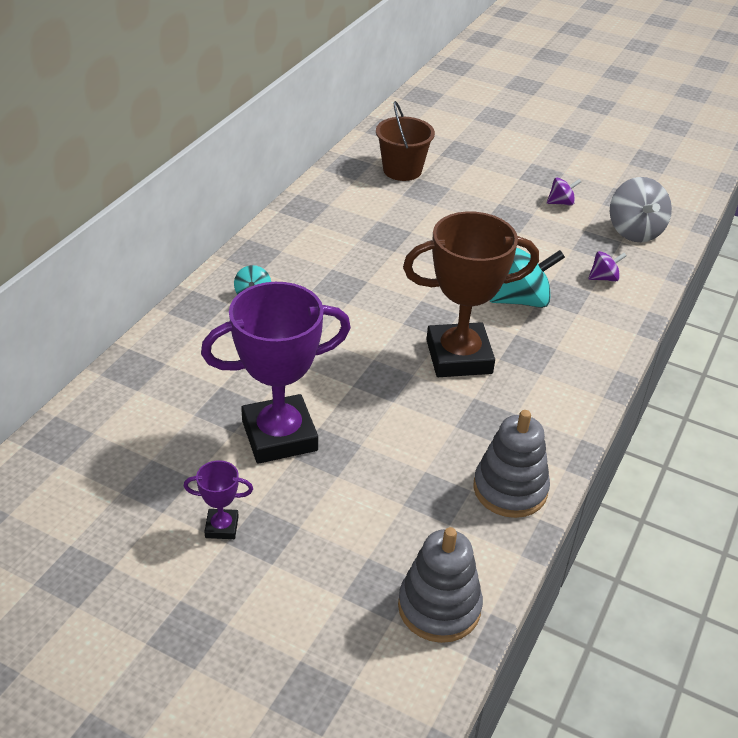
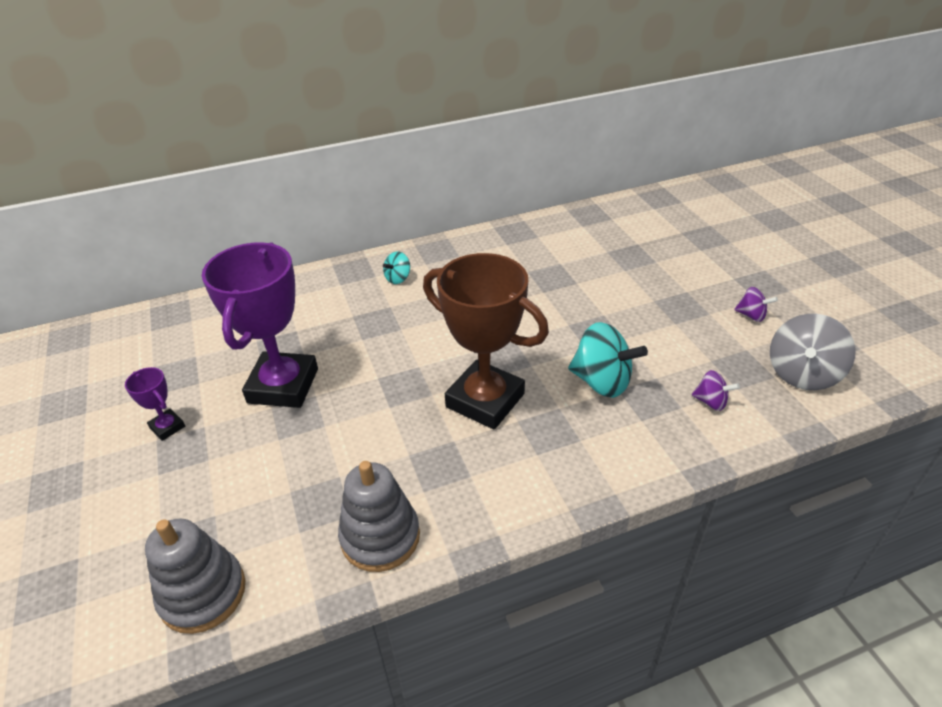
camera: 45 degrees right, 0 degrees up
purple trophy [201,282,351,464] -> purple trophy turned 75 degrees clockwise [202,242,318,408]
brown bucket [376,101,435,181] -> none

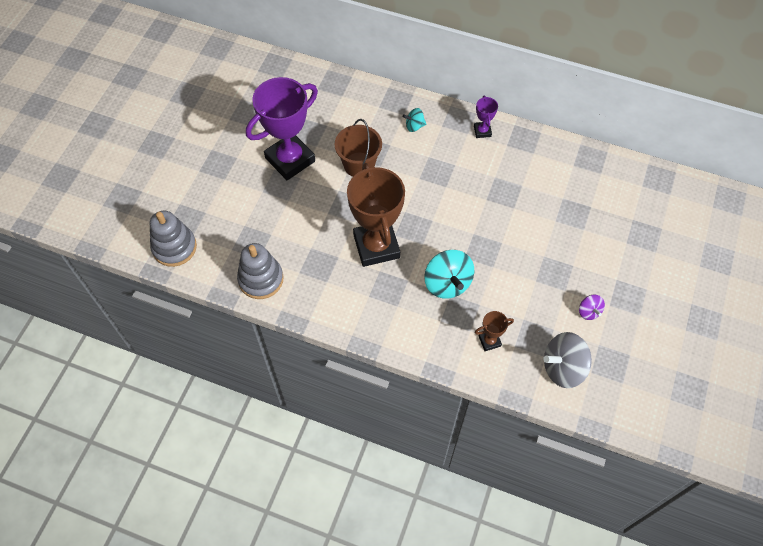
camera: 40 degrees right, 20 degrees up
purple trophy [125,367,185,441] -> purple trophy moved to [474,96,498,138]
purple spinning top [692,370,740,411] -> brown trophy [475,311,514,351]
none -> brown bucket [334,119,382,177]

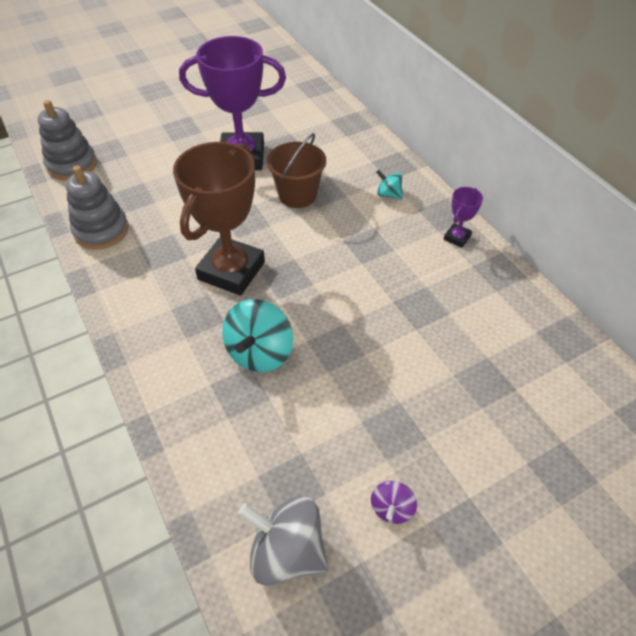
camera: 40 degrees right, 10 degrees down
brown trophy [475,311,514,351] -> none

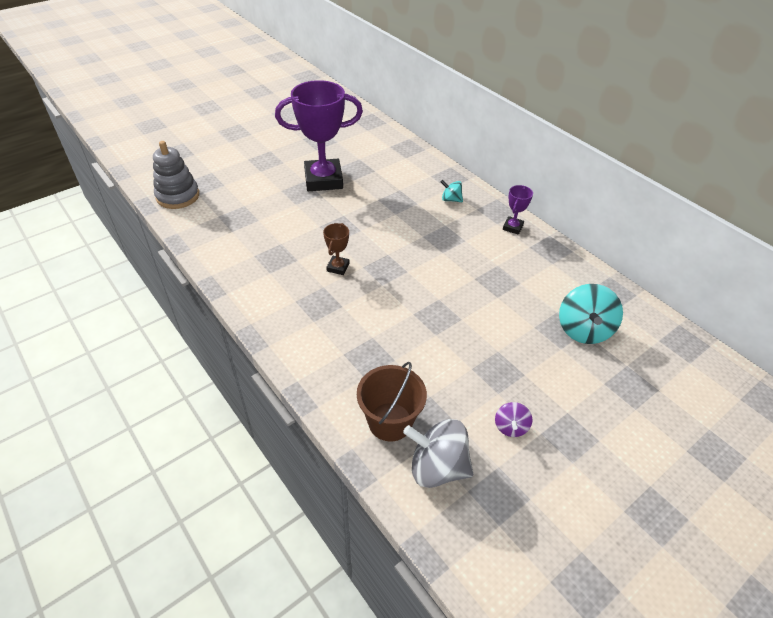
camera: 10 degrees left, 5 degrees down
grey stacking toy [66,165,129,250] -> none
brown trophy [173,142,265,296] -> brown trophy [323,223,350,275], size x0.43
turquoise spinning top [222,299,293,372] -> turquoise spinning top moved to [559,284,623,344]
brown bucket [267,133,326,208] -> brown bucket moved to [357,361,427,442]

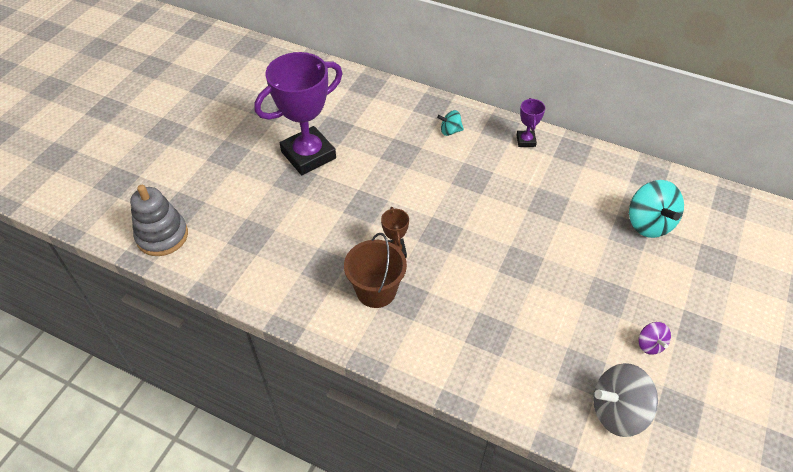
camera: 25 degrees left, 5 degrees up
brown bucket [357,361,427,442] -> brown bucket moved to [344,233,407,308]

